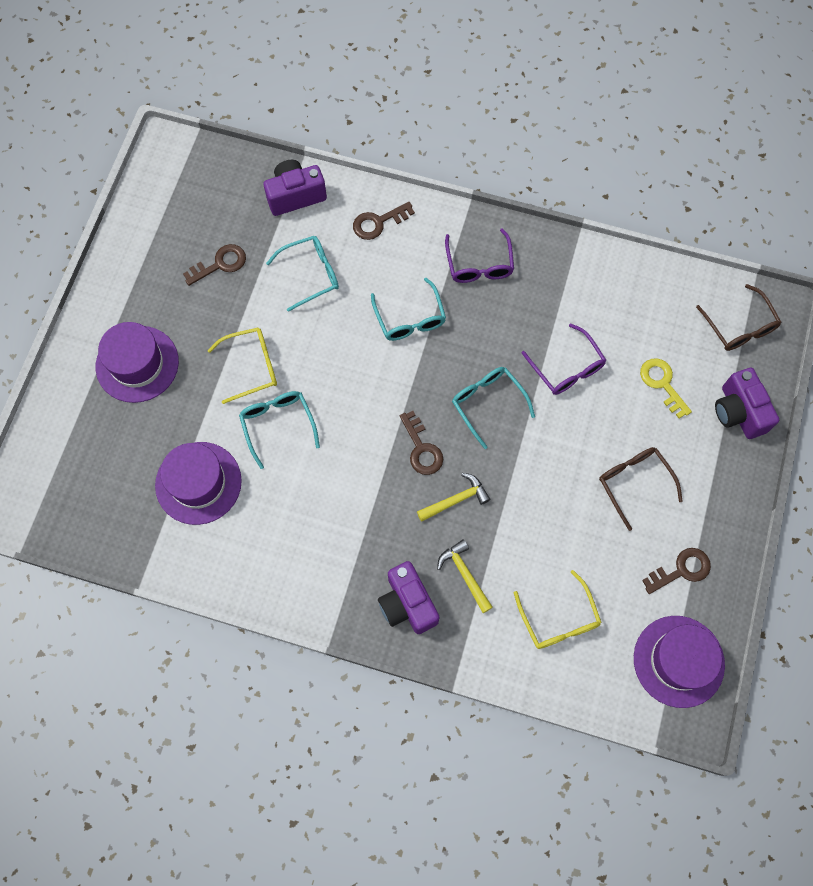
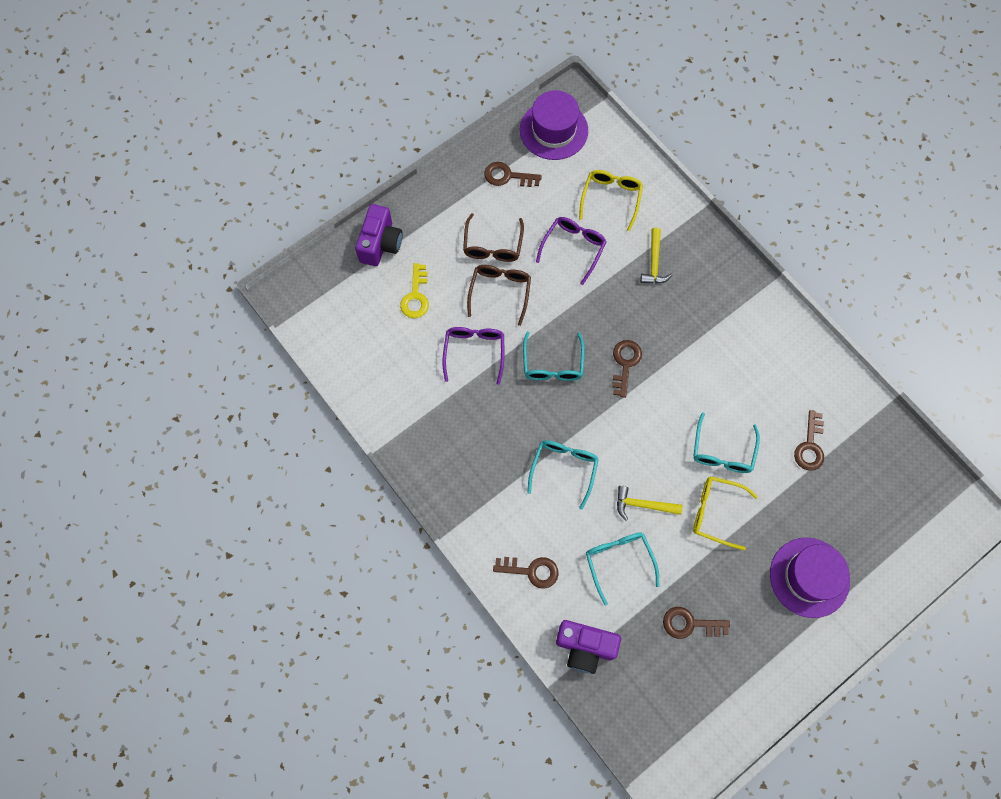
camera: 145 degrees left, 0 degrees up
purple hat [155,442,242,525] -> brown key [794,410,824,471]
turquoise glasses [266,236,339,312] -> turquoise glasses turned 60 degrees clockwise [586,533,660,606]
purple camera [378,561,440,634] -> none
yellow hammer [417,473,490,522] -> yellow hammer moved to [617,486,682,520]
purple glasses [445,228,514,283] -> purple glasses moved to [536,217,607,285]
brown glasses [696,284,782,351] -> brown glasses moved to [467,265,531,326]

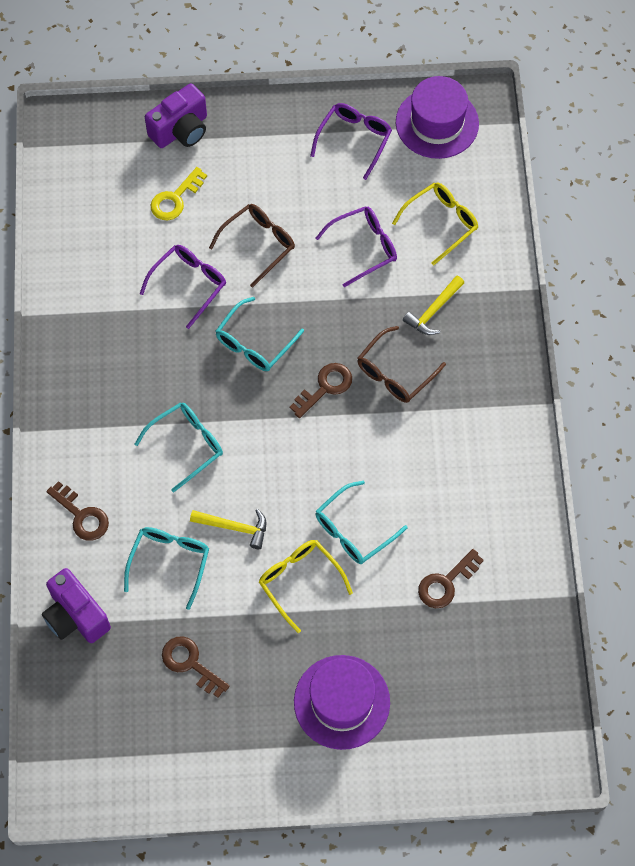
camera: 35 degrees right, 5 degrees down
brown glasses [463,213,524,262] -> brown glasses moved to [358,326,446,403]
brown key [484,162,542,187] -> purple glasses [310,103,392,180]
yellow hammer [617,486,682,520] -> yellow hammer turned 150 degrees clockwise [190,509,266,549]

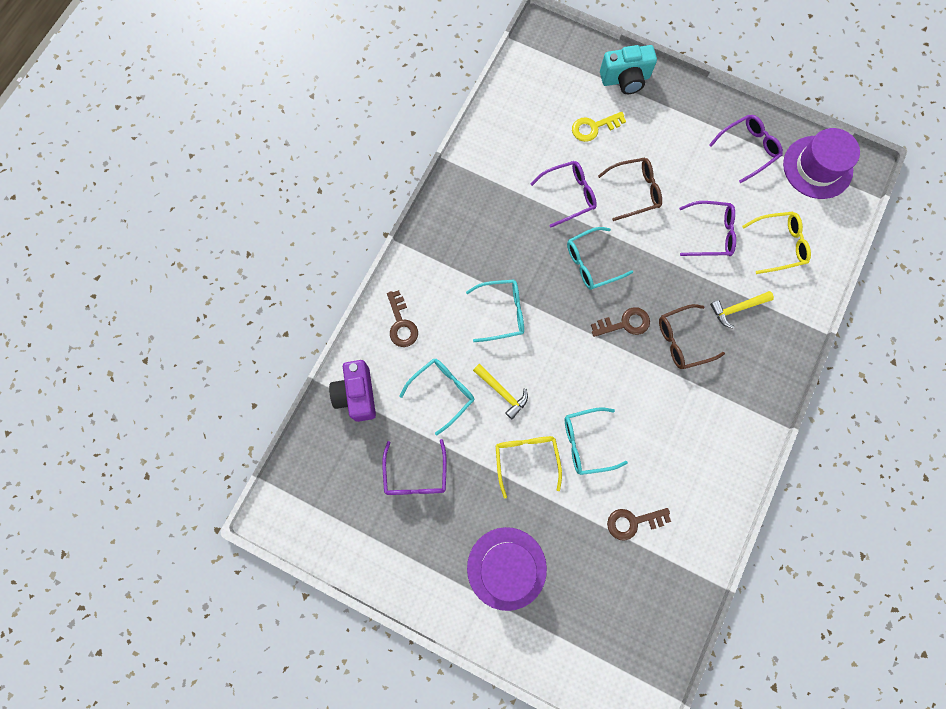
camera: 30 degrees right, 10 degrees up
purple camera [145,83,207,148] -> turquoise camera [600,45,657,94]
brown key [162,636,230,698] -> purple glasses [382,439,447,495]

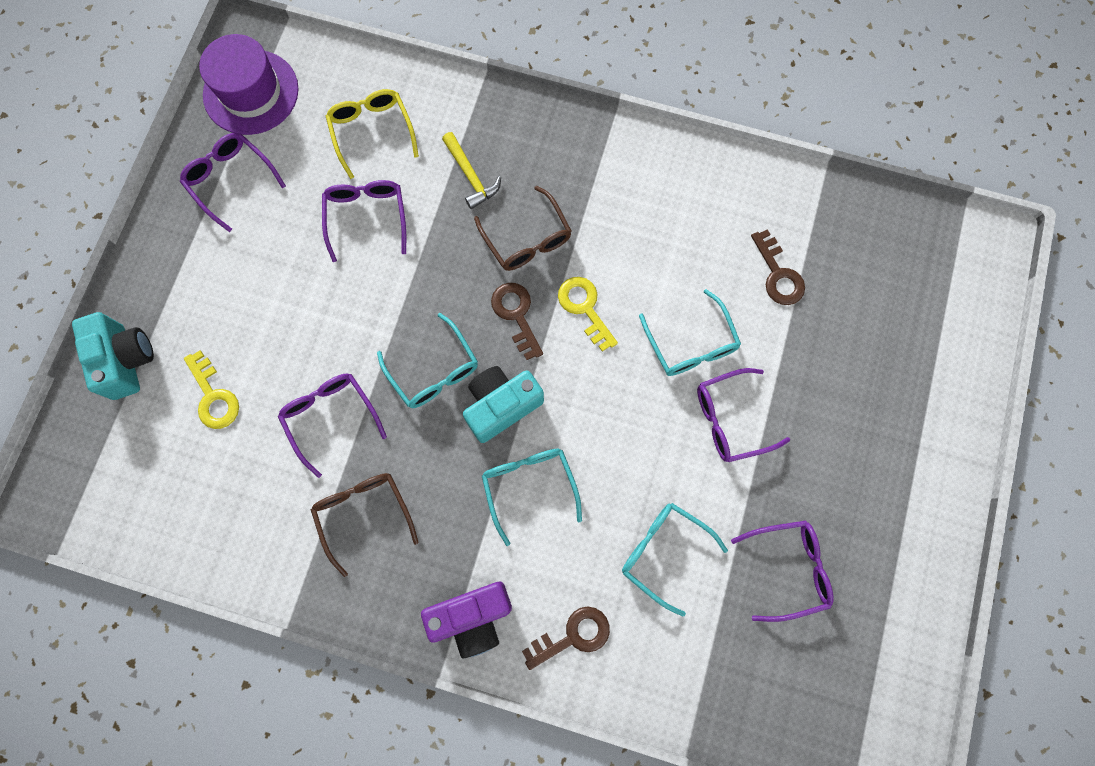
camera: 100 degrees left, 0 degrees up
purple camera [329,360,376,422] -> purple camera moved to [421,582,512,658]
purple hat [467,527,547,611] -> none
yellow hammer [473,364,528,419] -> none
yellow glasses [496,436,562,498] -> purple glasses [697,368,790,462]
brown glasses [598,158,662,221] -> brown glasses moved to [311,473,419,577]
none -> turquoise camera [463,366,544,443]
none -> yellow key [558,277,618,352]

